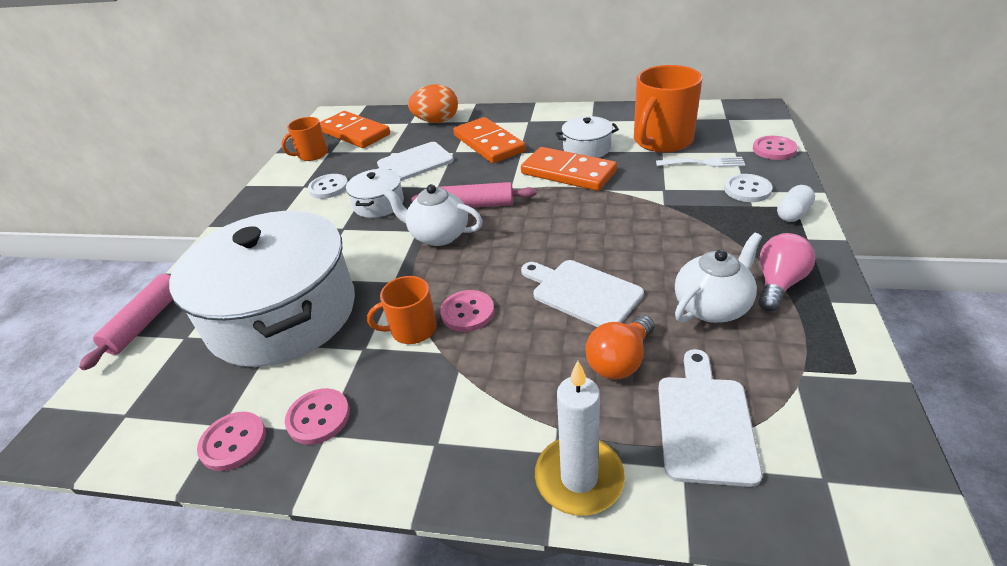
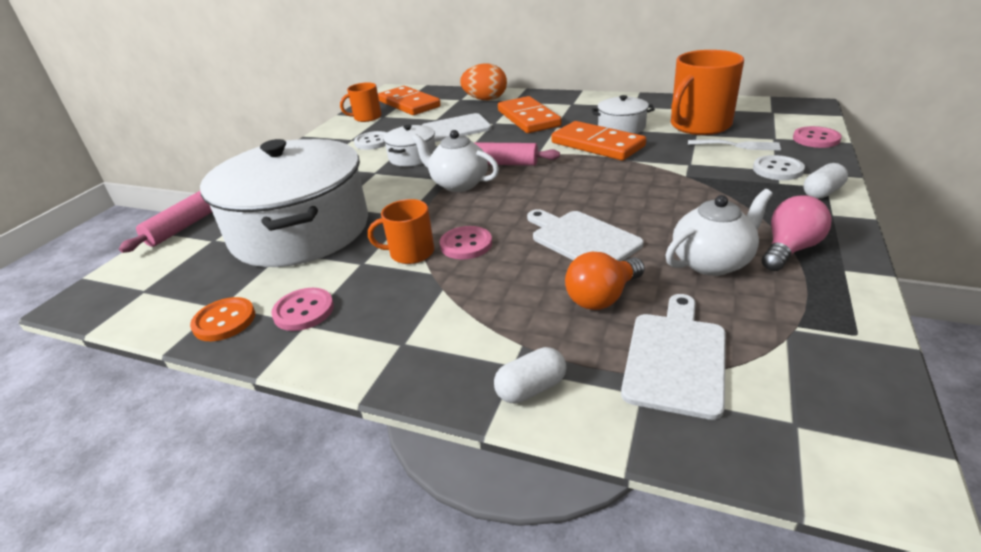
camera: 10 degrees right, 5 degrees down
pink button [197,412,266,471] -> orange button [190,297,255,341]
white candle [535,361,625,516] -> white capsule [494,347,567,403]

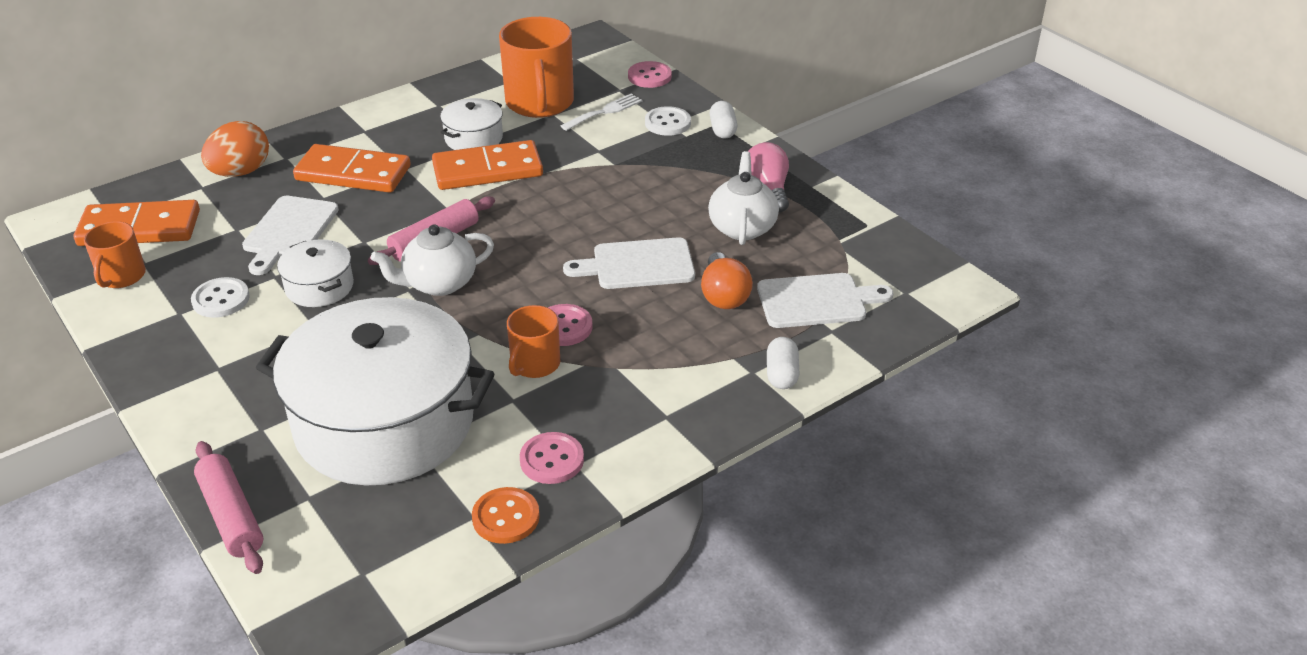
camera: 60 degrees left, 5 degrees up
white cutting board [621,294,726,420] -> white cutting board turned 120 degrees clockwise [757,273,893,328]

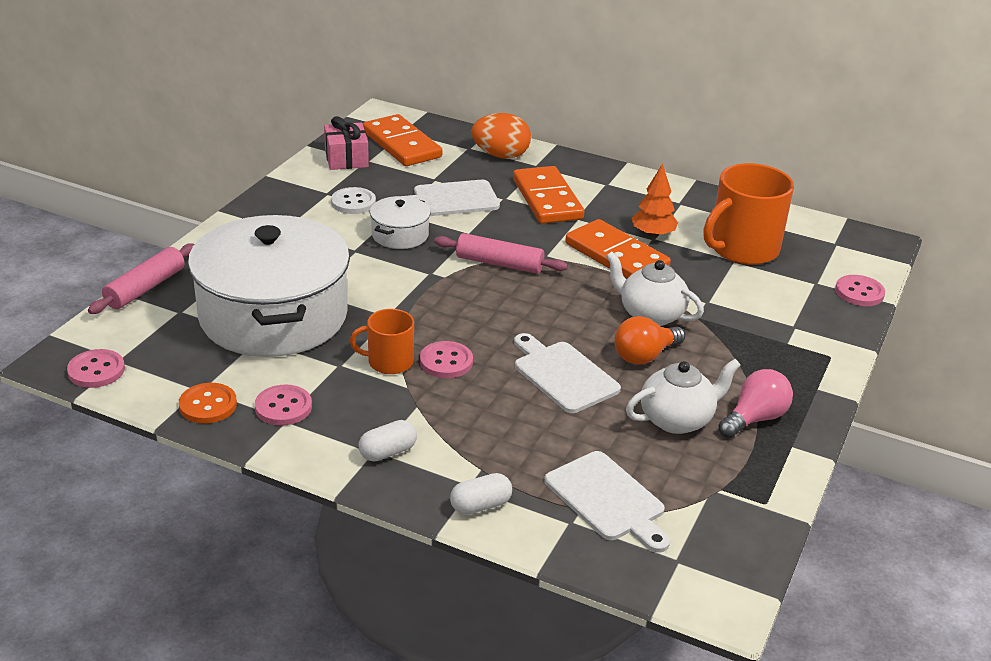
camera: 60 degrees right, 5 degrees down
orange mug [84,221,146,288] -> pink gift [324,116,369,170]
white teapot [371,224,494,296] -> white teapot moved to [606,252,704,326]
white pot [440,98,503,150] -> orange tree [632,164,678,238]
white fork [561,93,642,131] -> none
white button [645,106,691,136] -> none
orange light bulb [701,252,753,309] -> orange light bulb moved to [614,316,685,365]
white capsule [710,101,737,139] -> white capsule moved to [359,420,417,462]
none -> pink button [67,349,125,388]

